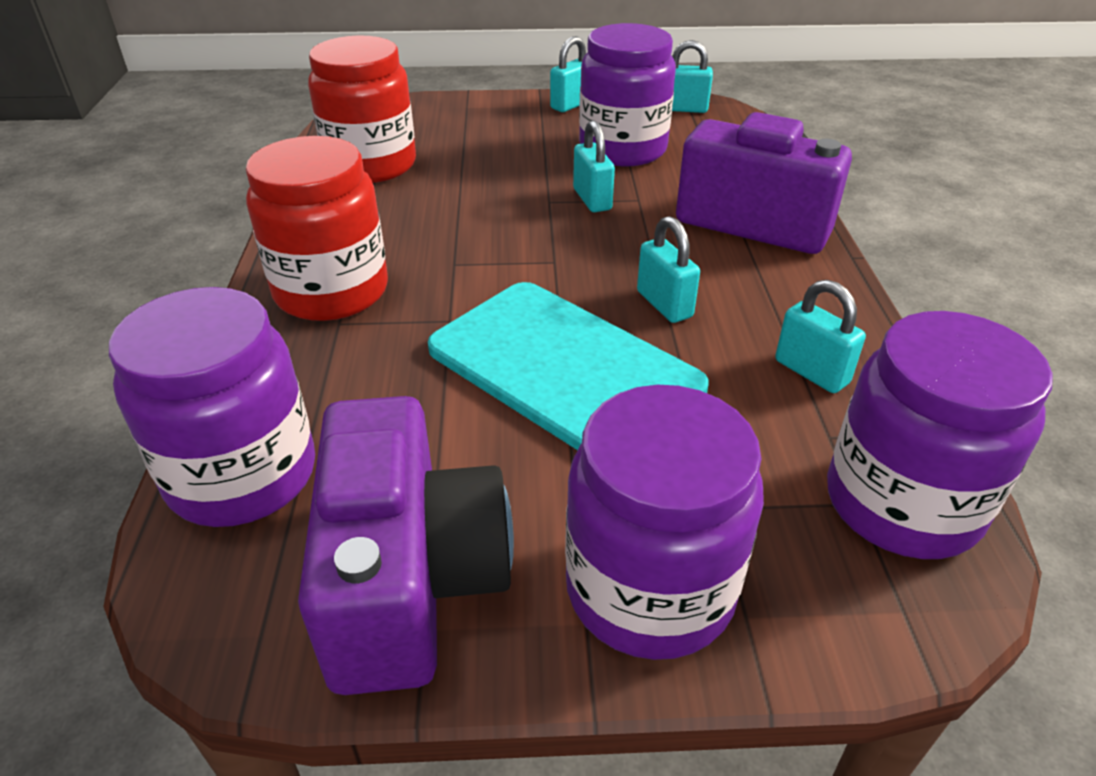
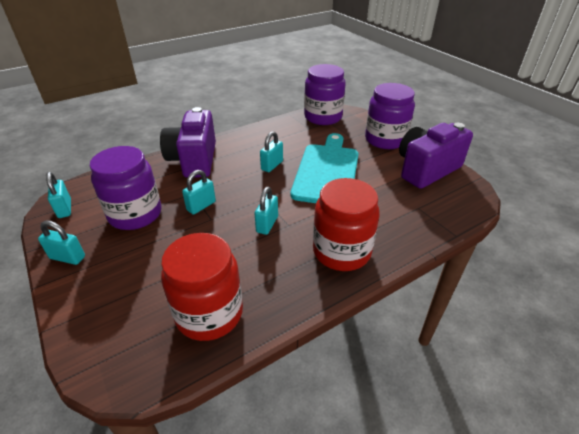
camera: 120 degrees left, 0 degrees up
purple jar [109,287,315,527] -> none
turquoise padlock [775,280,866,393] -> turquoise padlock moved to [255,187,278,235]

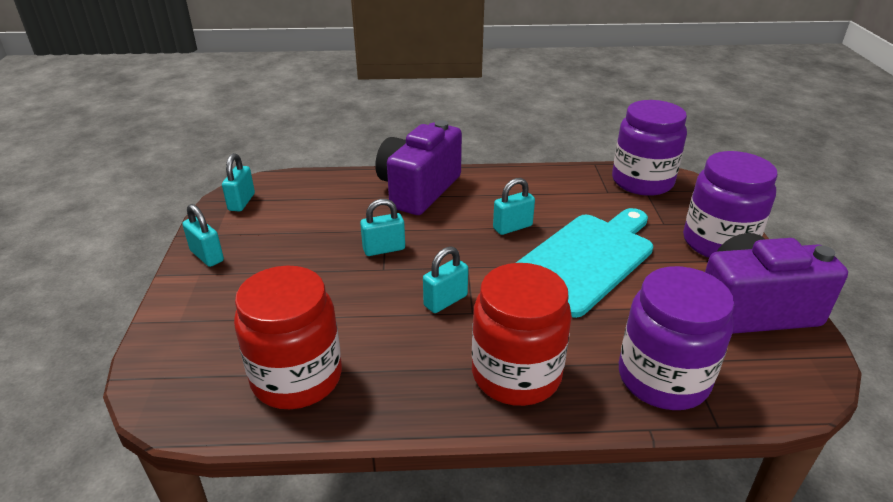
camera: 30 degrees right, 5 degrees down
purple jar [90,146,162,230] -> purple jar moved to [619,266,734,410]

